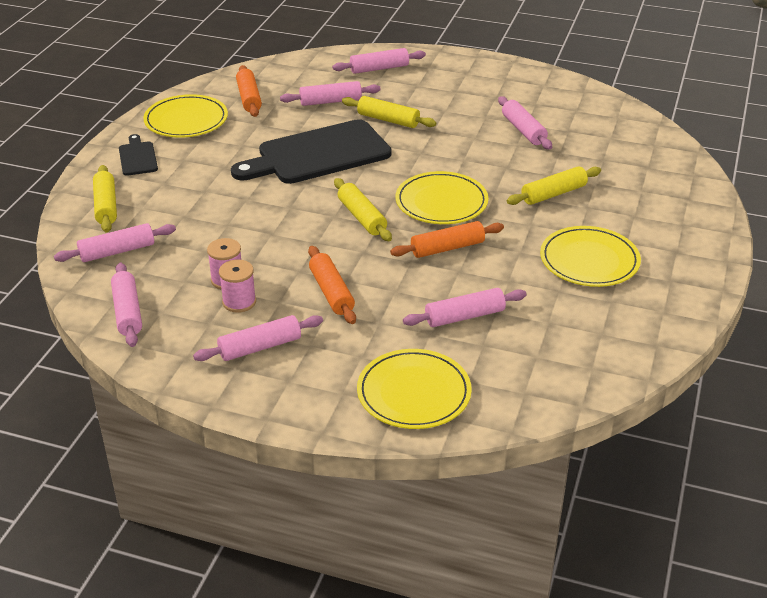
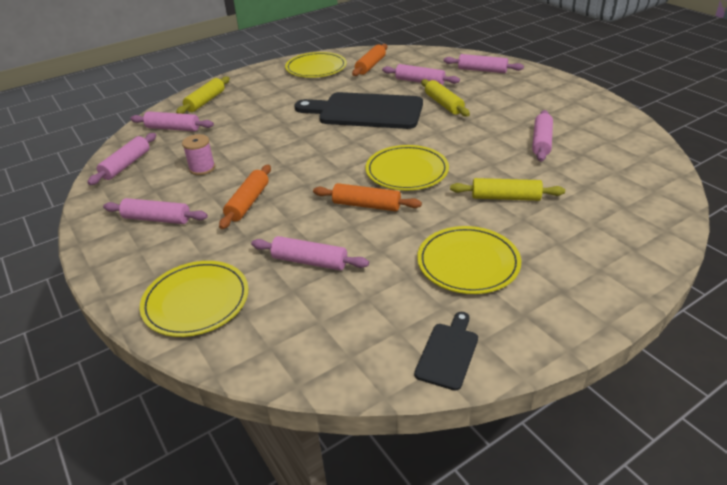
camera: 40 degrees right, 0 degrees up
black cutting board [119,134,158,176] -> black cutting board moved to [414,312,478,391]
pink spool [219,259,256,313] -> none
yellow rolling pin [334,178,392,241] -> none

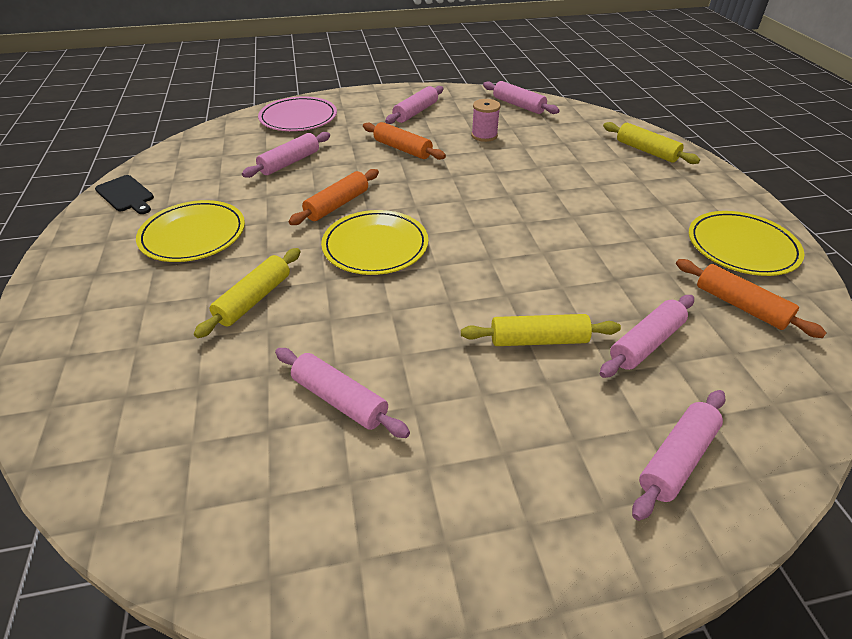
camera: 110 degrees right, 5 degrees up
pink rolling pin [130,111,214,131] -> none
yellow plate [140,261,249,337] -> pink plate [258,96,337,131]
black cutting board [294,92,423,129] -> none

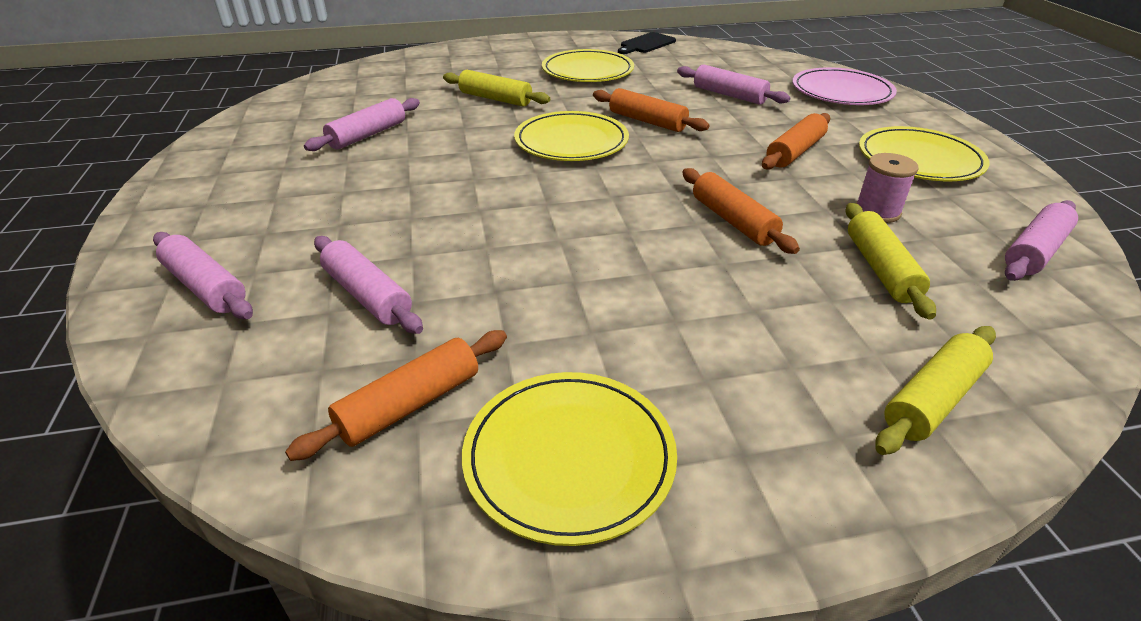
camera: 90 degrees right, 5 degrees down
pink rolling pin [385,86,443,124] -> yellow plate [859,126,990,181]
yellow rolling pin [461,314,621,346] -> yellow rolling pin moved to [845,203,936,319]
none -> orange rolling pin [682,168,800,254]

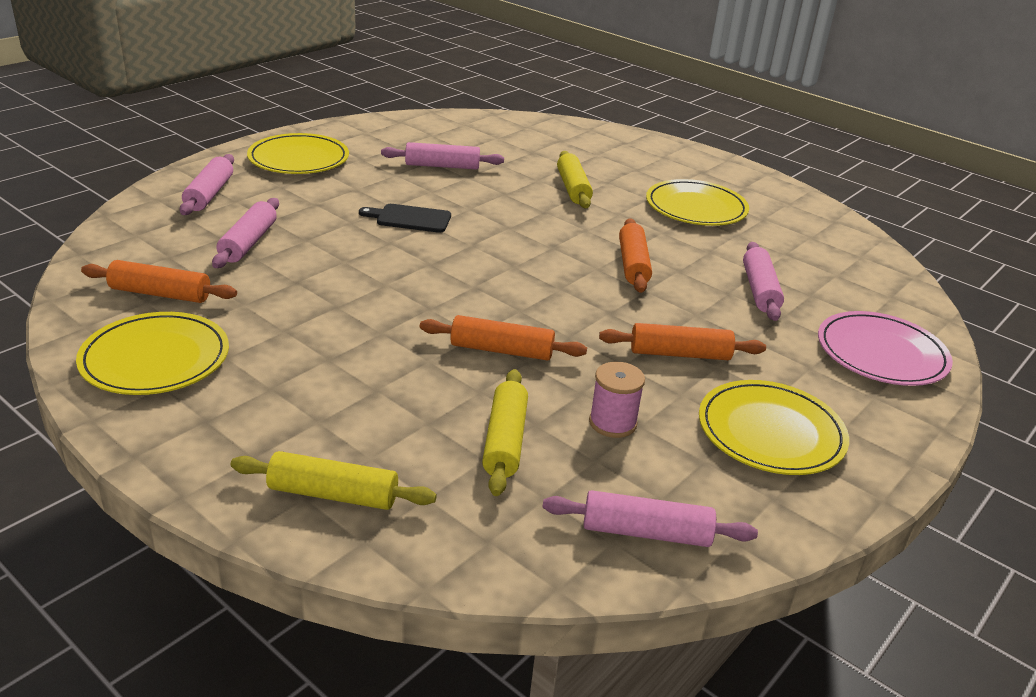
camera: 50 degrees right, 5 degrees down
yellow plate [514,111,629,161] -> yellow plate moved to [247,133,349,174]
black cutting board [618,32,676,54] -> black cutting board moved to [359,204,451,233]
orange rolling pin [682,168,800,254] -> orange rolling pin turned 75 degrees clockwise [420,315,587,361]
yellow rolling pin [845,203,936,319] -> yellow rolling pin turned 45 degrees counterclockwise [482,369,528,496]

